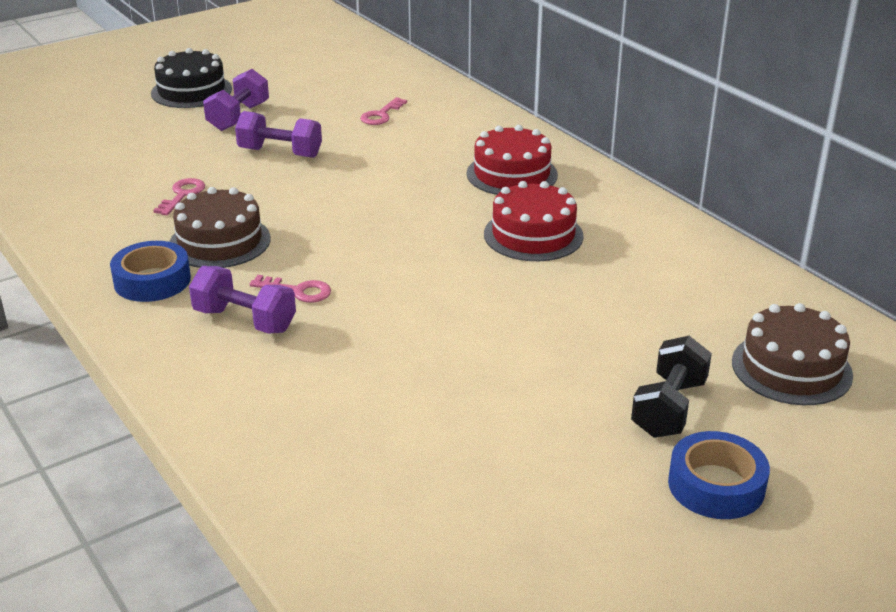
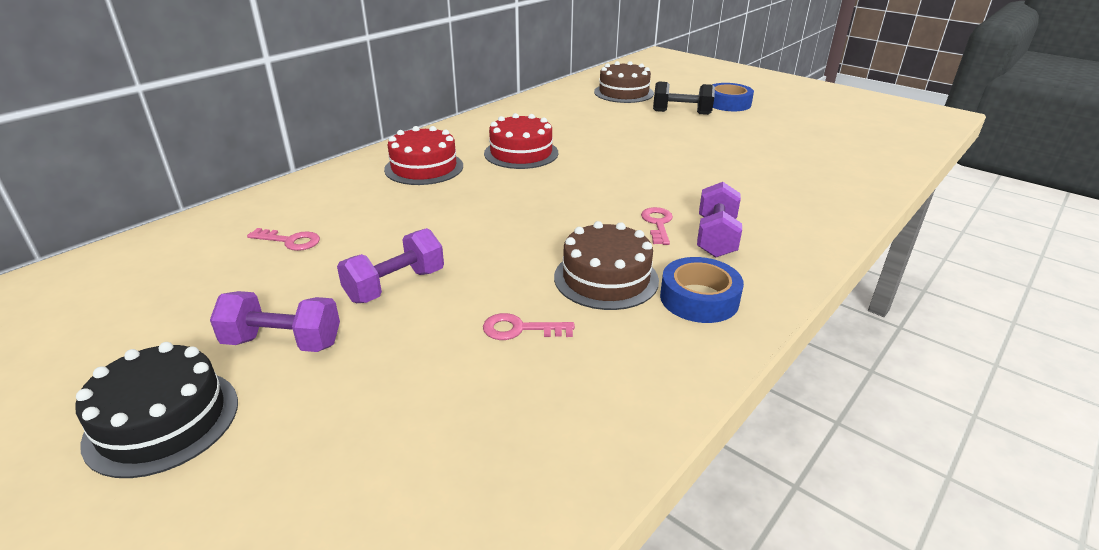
camera: 105 degrees left, 0 degrees up
purple dumbbell [235,111,322,158] -> purple dumbbell turned 45 degrees clockwise [337,228,444,303]

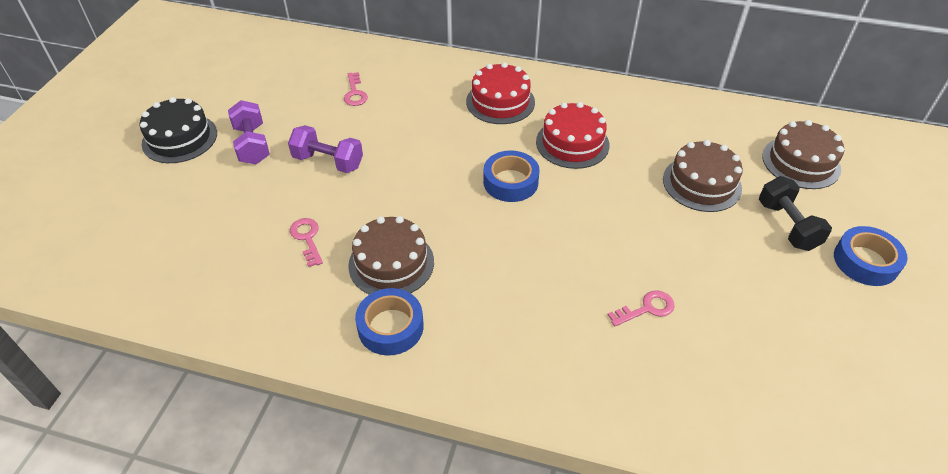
camera: 65 degrees right, 15 degrees up
pink key [641,207,673,245] -> pink key moved to [608,290,675,326]
purple dumbbell [697,182,742,258] -> none
none -> blue tape [483,150,540,202]
none -> brown cake [663,140,743,212]

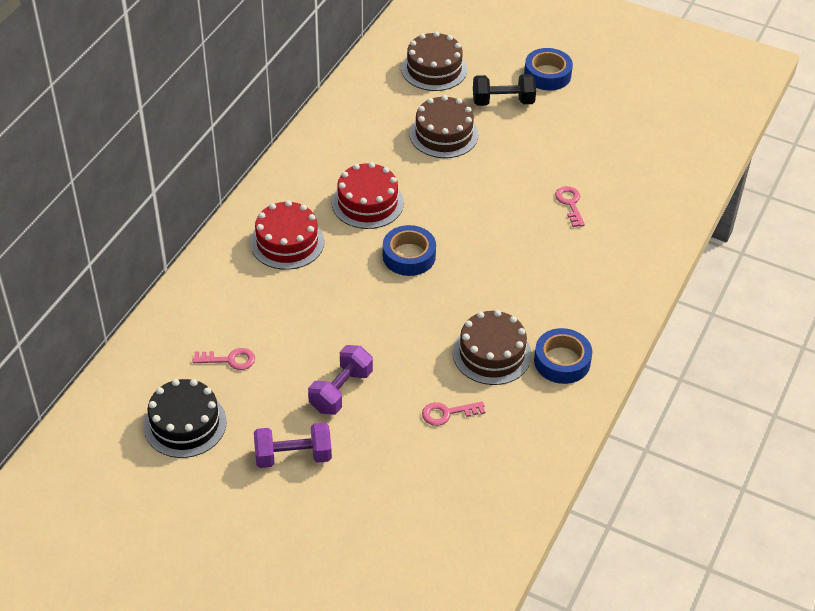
camera: 80 degrees left, 0 degrees up
black cake [139,97,217,163] -> black cake moved to [144,379,227,458]

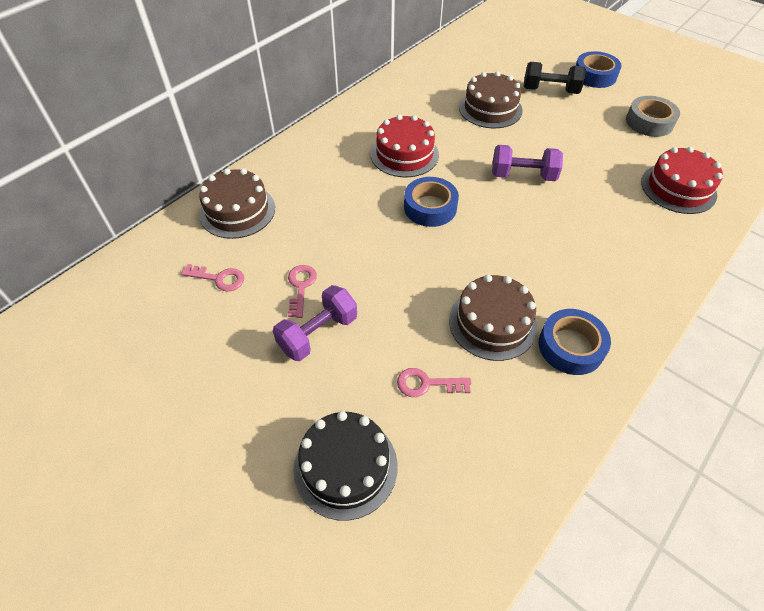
camera: 15 degrees right, 5 degrees up
black cake [144,379,227,458] -> black cake moved to [294,411,397,521]
red cake [250,200,324,270] -> red cake moved to [641,147,723,214]
purple dumbbell [254,423,332,468] -> purple dumbbell moved to [492,145,563,181]
brown cake [401,31,467,91] -> brown cake moved to [199,168,275,239]
pink key [555,186,585,227] -> pink key moved to [288,265,317,318]
none -> grey tape [626,96,680,137]

